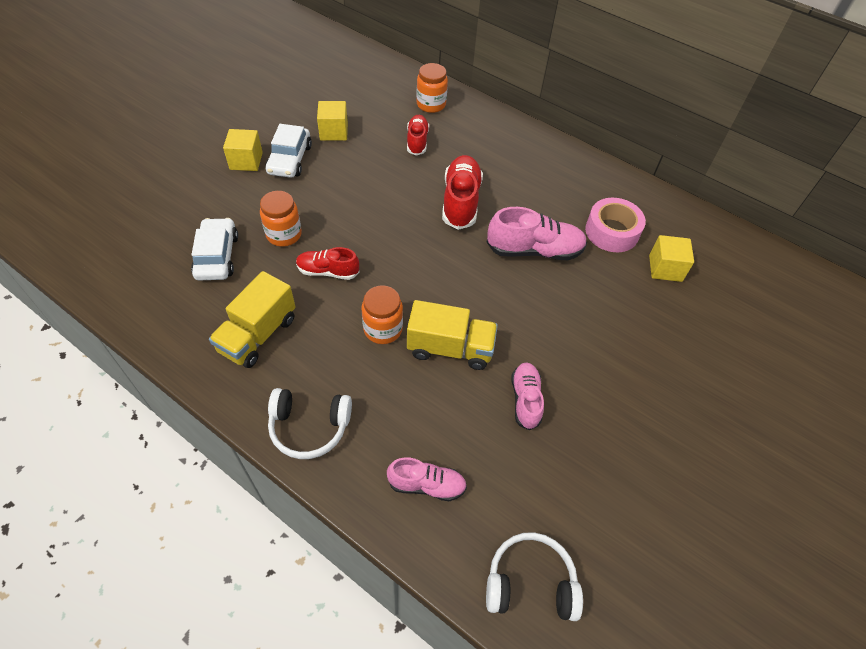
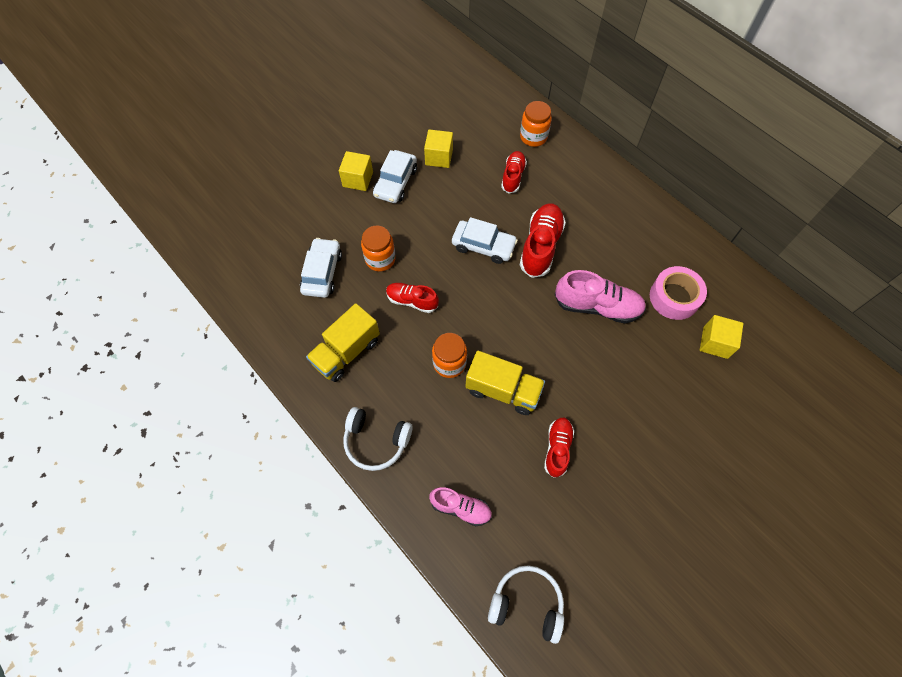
camera: 15 degrees right, 10 degrees up
pink shoe [511,362,544,430] -> red shoe [544,418,574,478]
none -> white car [452,217,518,264]

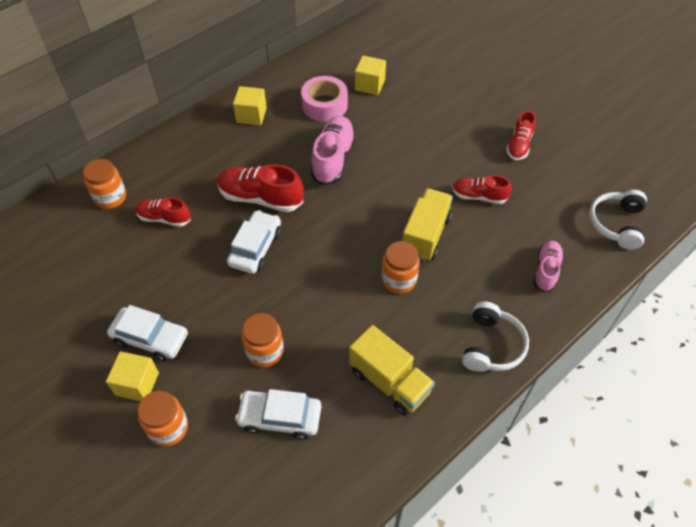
camera: 90 degrees left, 10 degrees down
red shoe [386,283,439,313] -> red shoe moved to [506,111,536,160]
yellow cube [424,129,453,168] -> yellow cube moved to [233,86,267,125]
none -> orange jar [138,391,188,446]

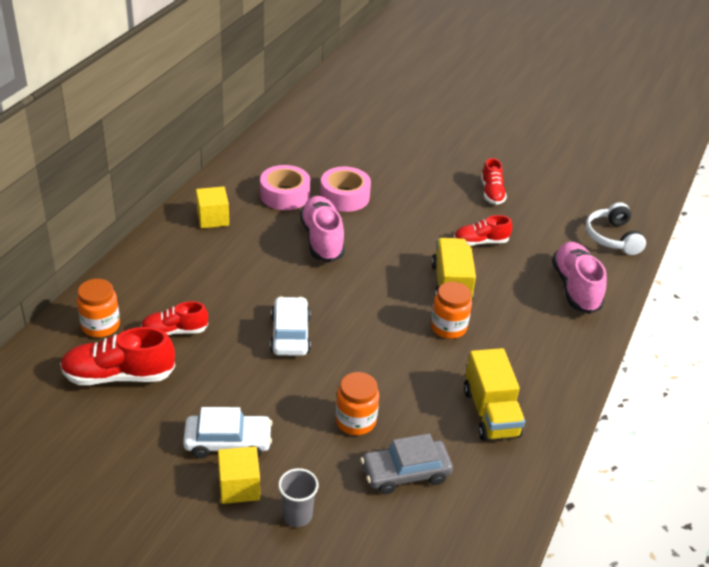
camera: 25 degrees left, 15 degrees down
orange jar [138,391,188,446] -> grey cup [278,468,319,527]
red shoe [217,164,304,212] -> red shoe moved to [60,327,175,385]
white car [235,389,321,440] -> grey car [361,434,453,494]
yellow truck [349,325,435,416] -> yellow truck turned 60 degrees clockwise [464,348,525,441]
yellow cube [355,55,386,95] -> none
white headphones [462,301,529,372] -> none
pink shoe [533,241,564,292] -> pink shoe [552,242,607,314], size x1.60
none -> pink tape [320,167,371,212]

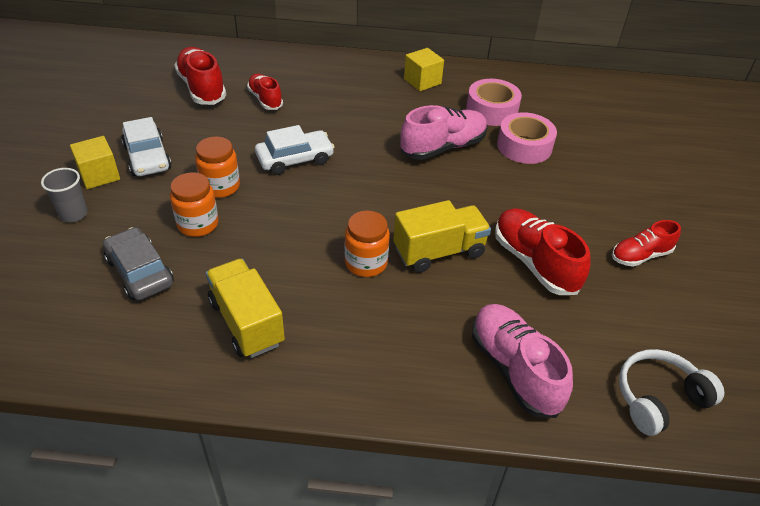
camera: 70 degrees right, 5 degrees up
orange jar [77,279,120,337] -> orange jar moved to [195,137,240,198]
red shoe [454,215,512,246] -> red shoe [495,208,591,295], size x1.60
yellow truck [464,348,525,441] -> yellow truck turned 90 degrees clockwise [206,259,285,358]
pink shoe [552,242,607,314] -> pink shoe turned 90 degrees counterclockwise [472,304,573,418]

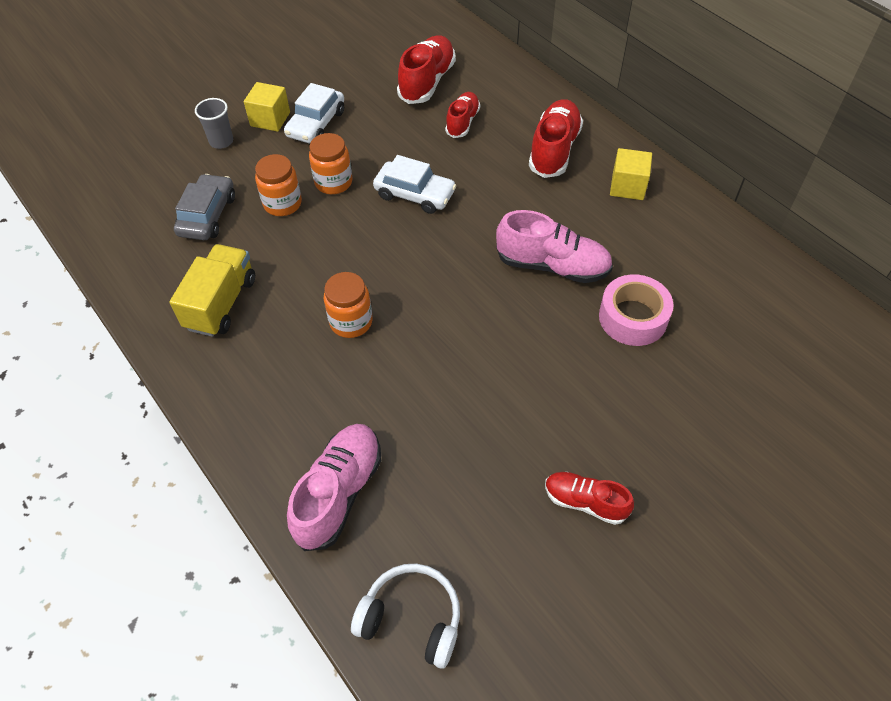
camera: 50 degrees right, 10 degrees up
yellow truck [393,200,491,273] -> none
pink tape [466,79,522,126] -> none
red shoe [495,208,591,295] -> red shoe moved to [529,99,583,178]

